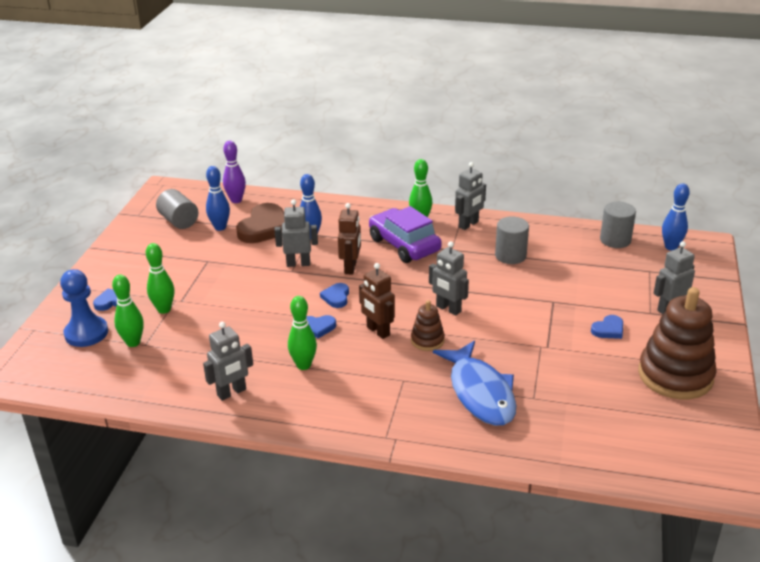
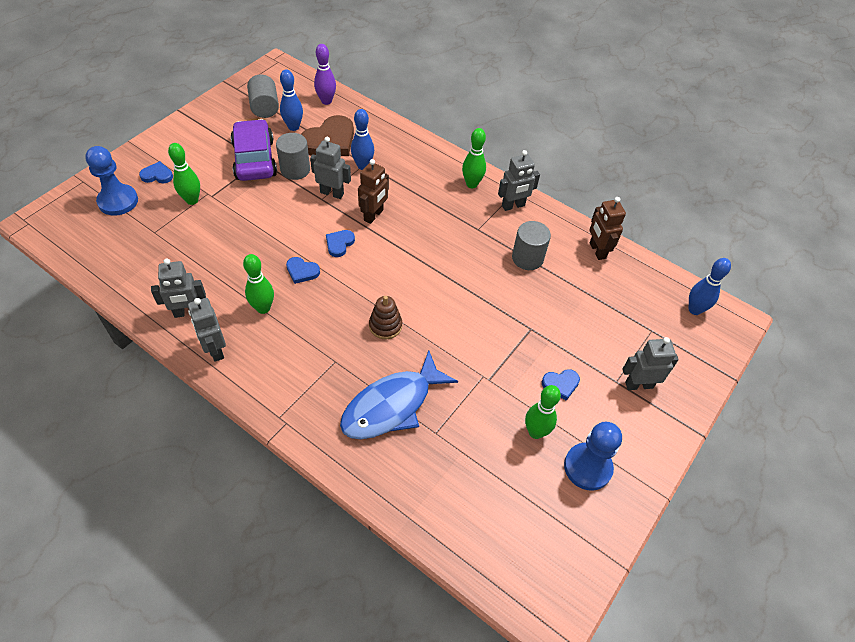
camera: 20 degrees right, 20 degrees up
green bowling pin [112,275,144,347] -> green bowling pin moved to [525,385,561,439]
brown robot [359,263,395,339] -> brown robot moved to [589,197,626,260]
purple car [369,206,442,263] -> purple car moved to [231,119,277,181]
grey robot [429,242,469,316] -> grey robot moved to [188,298,226,362]
blue fish [433,341,516,426] -> blue fish turned 45 degrees clockwise [340,350,458,439]
grey cylinder [600,202,636,248] -> grey cylinder moved to [276,133,310,180]
brown stacking toy [638,287,717,399] -> blue pawn [564,422,622,491]

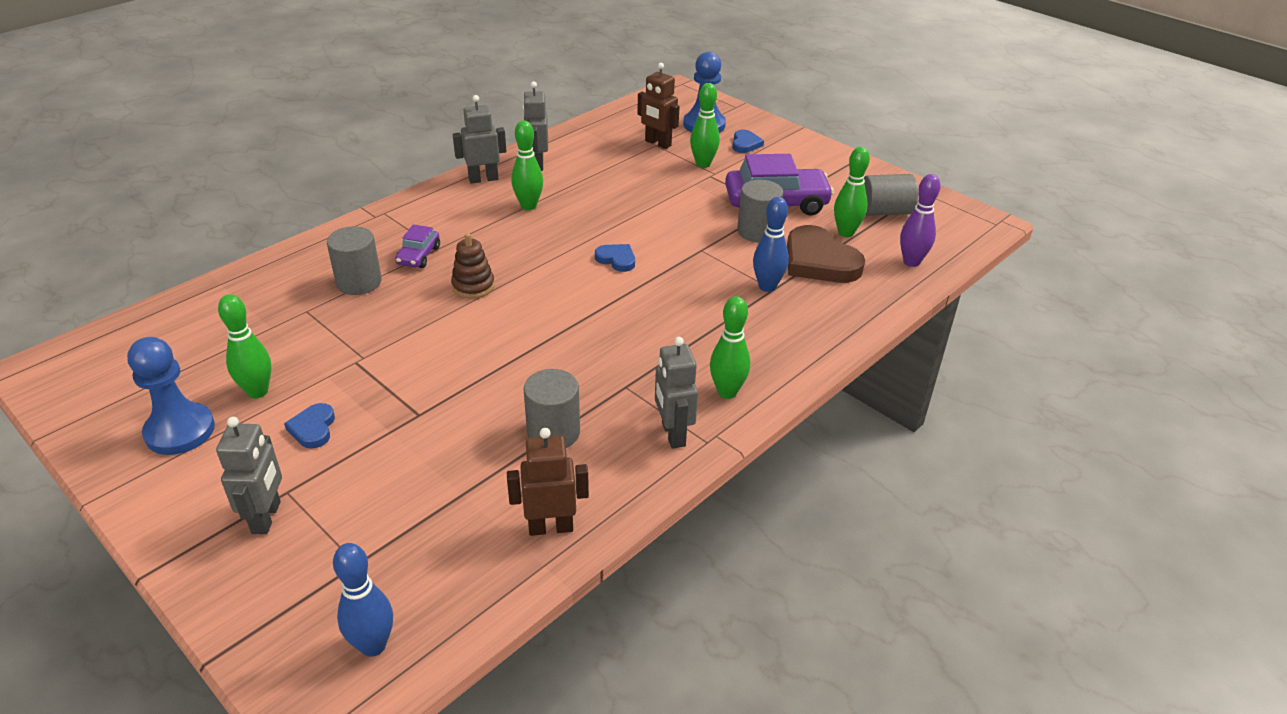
camera: 100 degrees right, 15 degrees down
blue bowling pin [280,69,303,131] -> green bowling pin [834,147,870,237]
blue heart [286,257,320,284] -> none
grey robot [310,137,351,199] -> none
blue fish [340,350,458,439] -> grey cylinder [327,226,382,295]
brown robot [358,159,389,224] -> brown robot moved to [637,63,680,149]
none -> purple car [395,224,440,268]

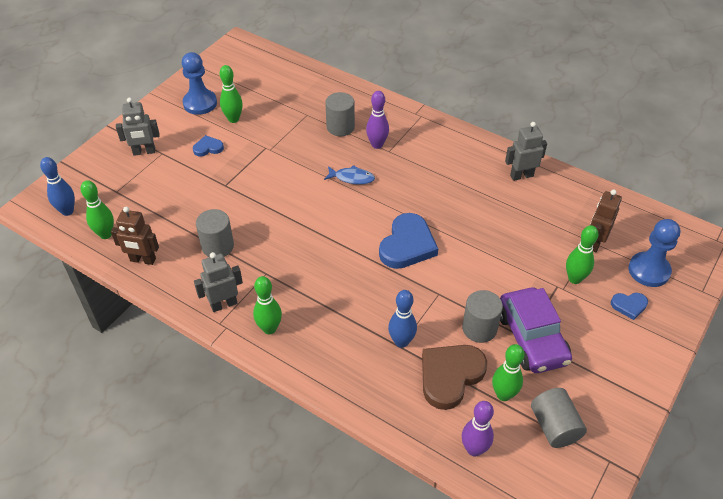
camera: 80 degrees right, 10 degrees up
purple car [395,224,440,268] -> purple bowling pin [366,91,389,149]
brown stacking toy [451,233,495,298] -> blue fish [324,165,375,185]
grey robot [453,95,506,184] -> none
brown robot [507,428,589,536] -> brown robot turned 120 degrees clockwise [111,207,159,265]
green bowling pin [511,121,543,210] -> green bowling pin moved to [81,180,114,239]
blue heart [595,244,635,272] -> blue heart [379,213,438,269], size x1.98

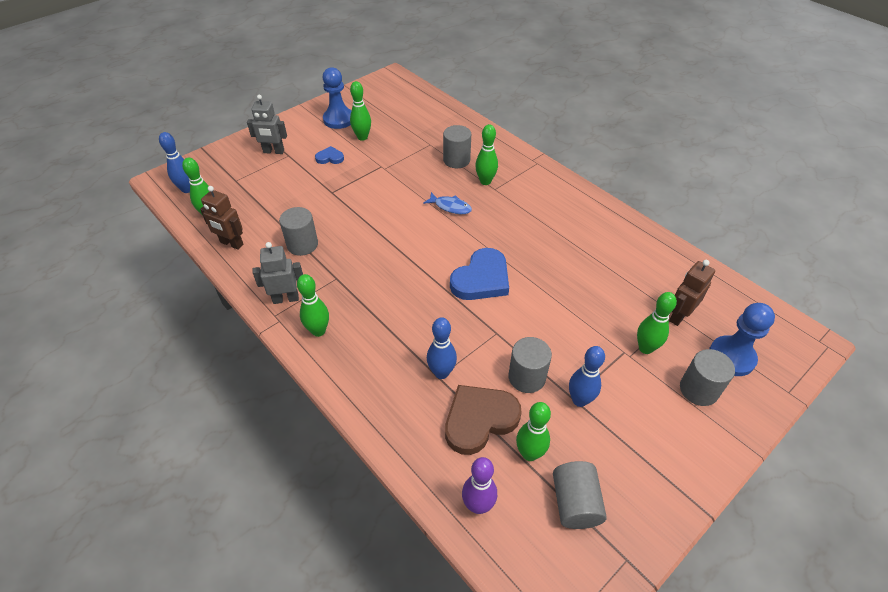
camera: 15 degrees right, 0 degrees up
purple bowling pin [366,91,389,149] -> green bowling pin [475,124,498,185]
purple car [500,288,572,373] -> blue bowling pin [569,346,605,407]
grey robot [505,122,547,181] -> none
blue heart [611,293,648,320] -> grey cylinder [680,349,735,406]

